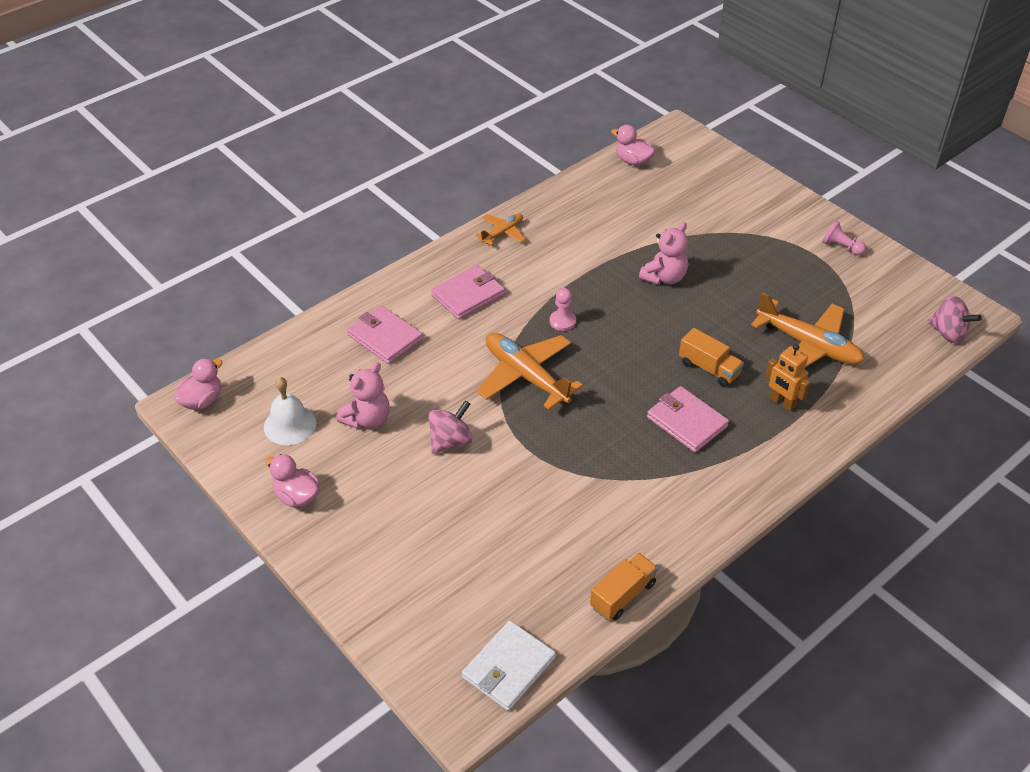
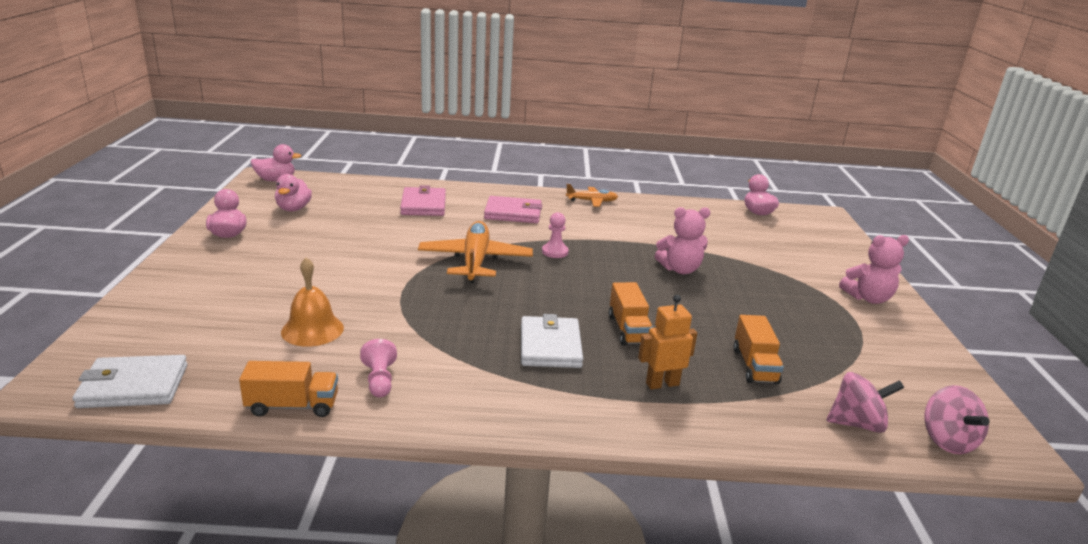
camera: 40 degrees right, 20 degrees down
white bell [264,377,316,445] -> pink duck [275,174,312,211]
pink teddy bear [336,362,389,429] -> pink teddy bear moved to [839,235,909,304]
pink spinning top [428,400,472,454] -> pink spinning top moved to [827,372,904,433]
pink wallet [647,386,729,453] -> white wallet [521,314,583,368]
orange plane [751,292,865,367] -> orange truck [733,315,784,384]
orange robot [765,344,810,411] -> orange robot turned 75 degrees clockwise [638,295,697,389]
pink pawn [822,221,866,256] -> pink pawn moved to [360,339,397,398]
none -> orange bell [281,257,344,347]

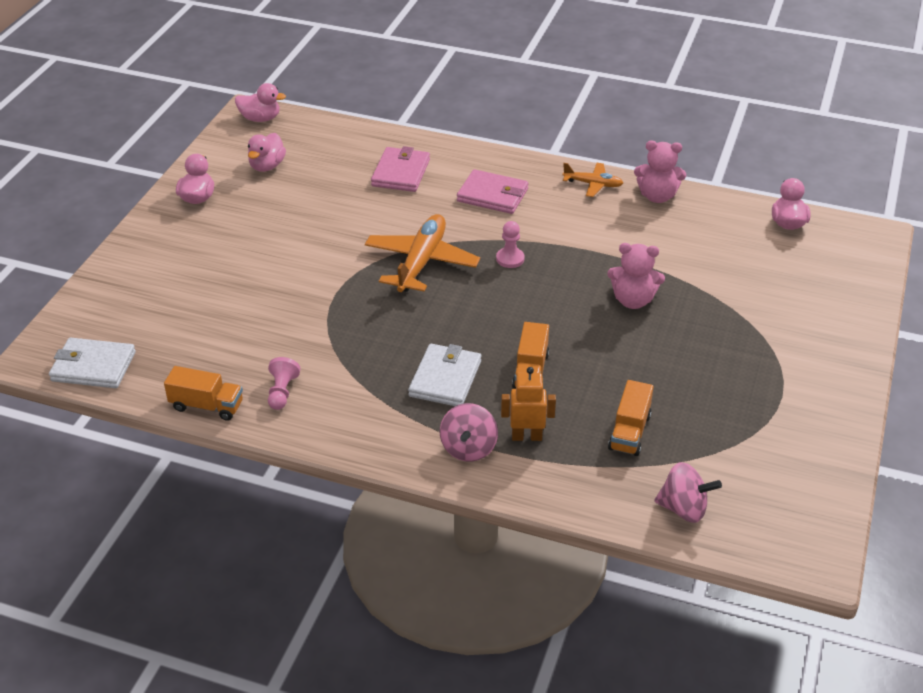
camera: 20 degrees right, 15 degrees up
orange bell [281,257,344,347] -> none
pink teddy bear [839,235,909,304] -> pink teddy bear moved to [634,141,686,203]
pink spinning top [925,385,990,454] -> pink spinning top moved to [440,403,498,462]

